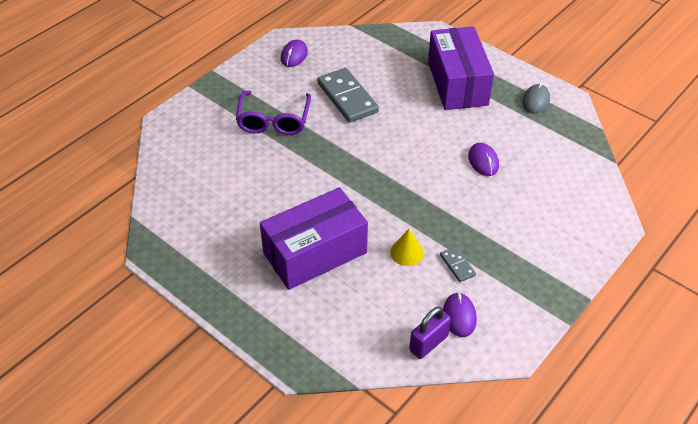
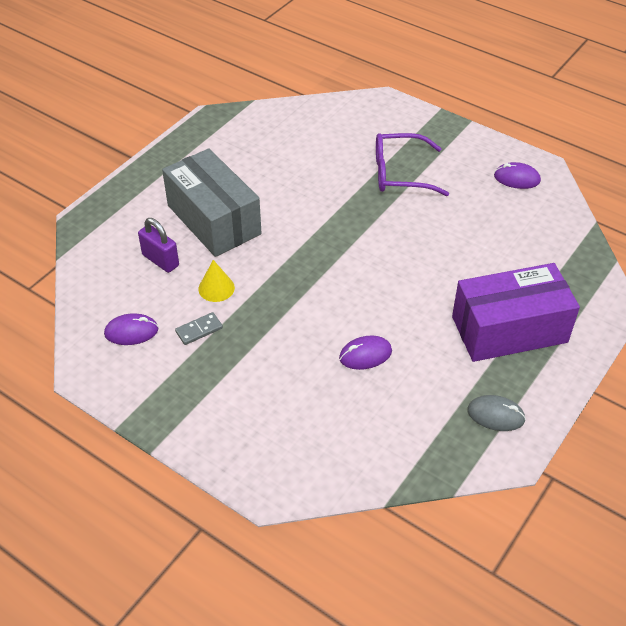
camera: 85 degrees right, 0 degrees up
purple box [260,187,368,290] -> grey box [162,148,261,257]
grey domino [317,68,379,123] -> none
purple padlock [409,307,451,359] -> purple padlock moved to [138,218,179,273]

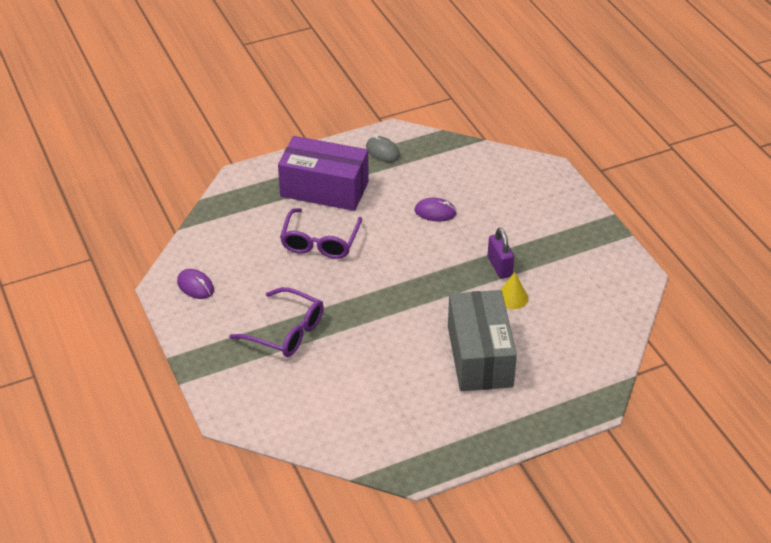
camera: 150 degrees left, 5 degrees down
purple mouse [104,313,158,345] -> none
purple padlock [138,218,179,273] -> purple padlock moved to [488,228,514,279]
grey domino [175,312,223,345] -> none
none -> purple glasses [280,208,362,259]

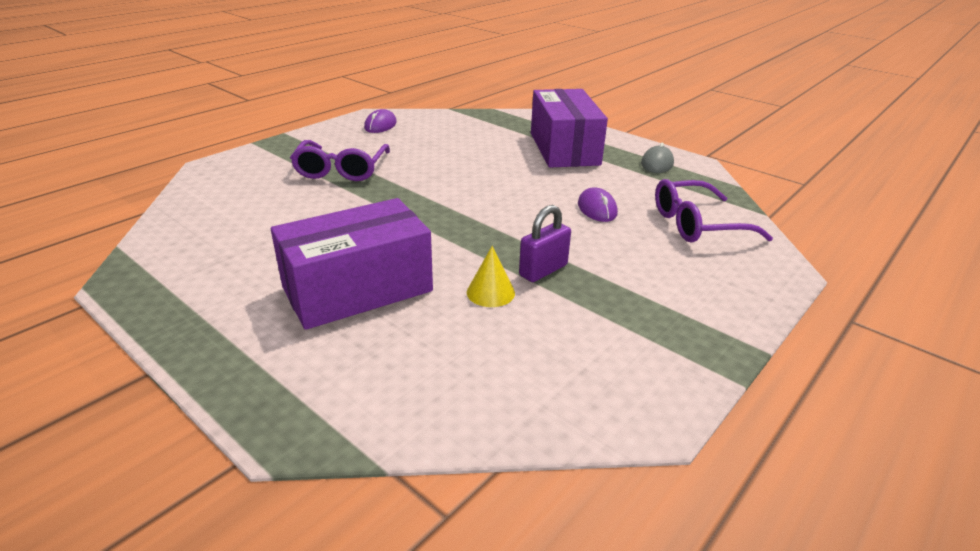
camera: 65 degrees right, 10 degrees down
purple glasses [280,208,362,259] -> purple glasses moved to [655,179,773,243]
grey box [448,290,517,391] -> purple box [271,198,433,330]

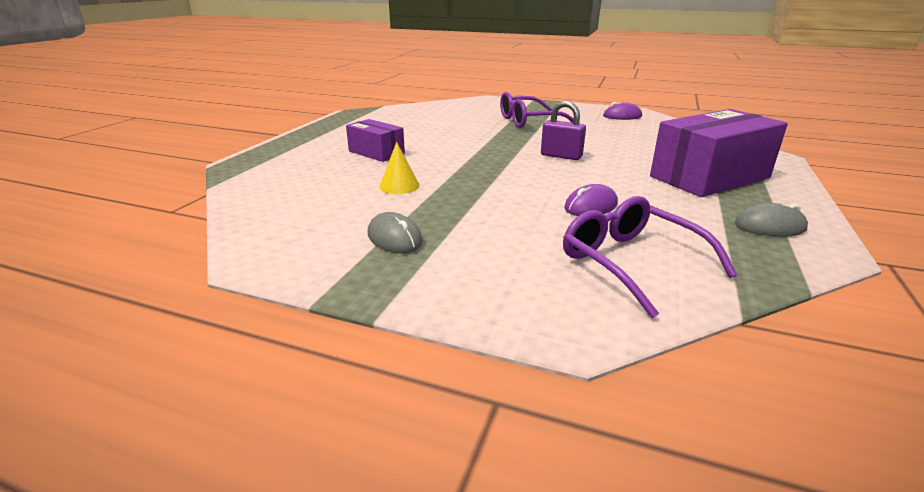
camera: 70 degrees right, 5 degrees down
purple box [271,198,433,330] -> purple box [346,119,405,162], size x0.55
purple padlock [519,205,571,282] -> purple padlock moved to [541,101,586,160]
none -> grey mouse [368,212,423,253]

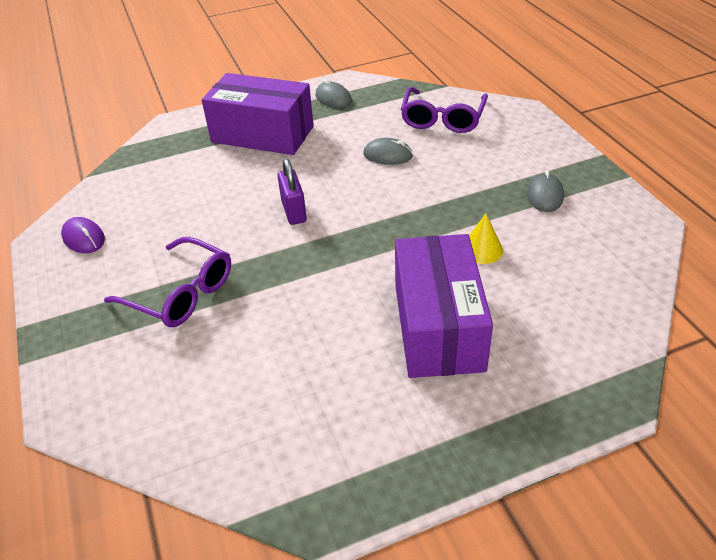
camera: 130 degrees left, 15 degrees up
purple box [346,119,405,162] -> purple box [395,234,493,378], size x1.82
purple mouse [564,184,618,216] -> grey mouse [363,138,413,165]

